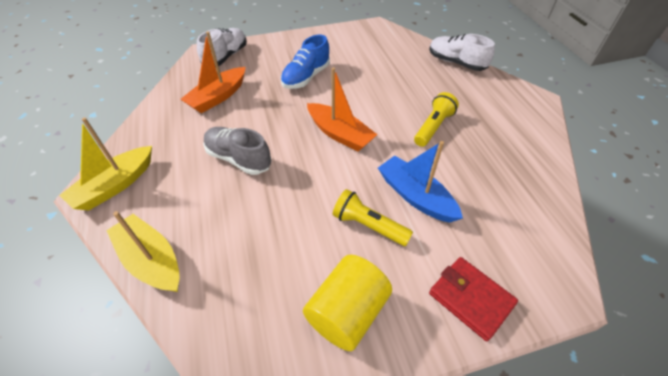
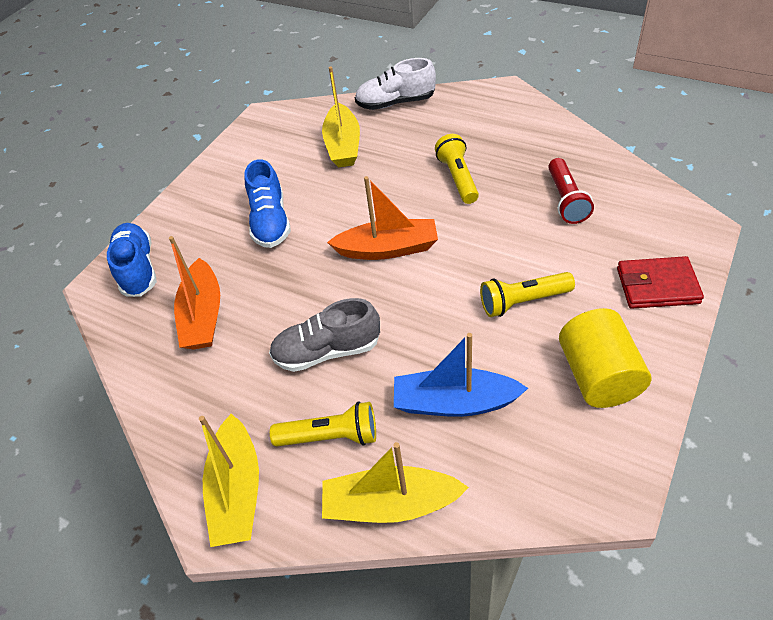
camera: 40 degrees left, 0 degrees up
white shoe [197,28,247,67] -> blue shoe [107,223,157,297]
blue boat [378,141,463,223] -> blue boat moved to [394,333,528,417]
none -> yellow flashlight [270,401,376,447]
none -> yellow boat [322,66,360,167]
none -> red flashlight [548,158,594,224]

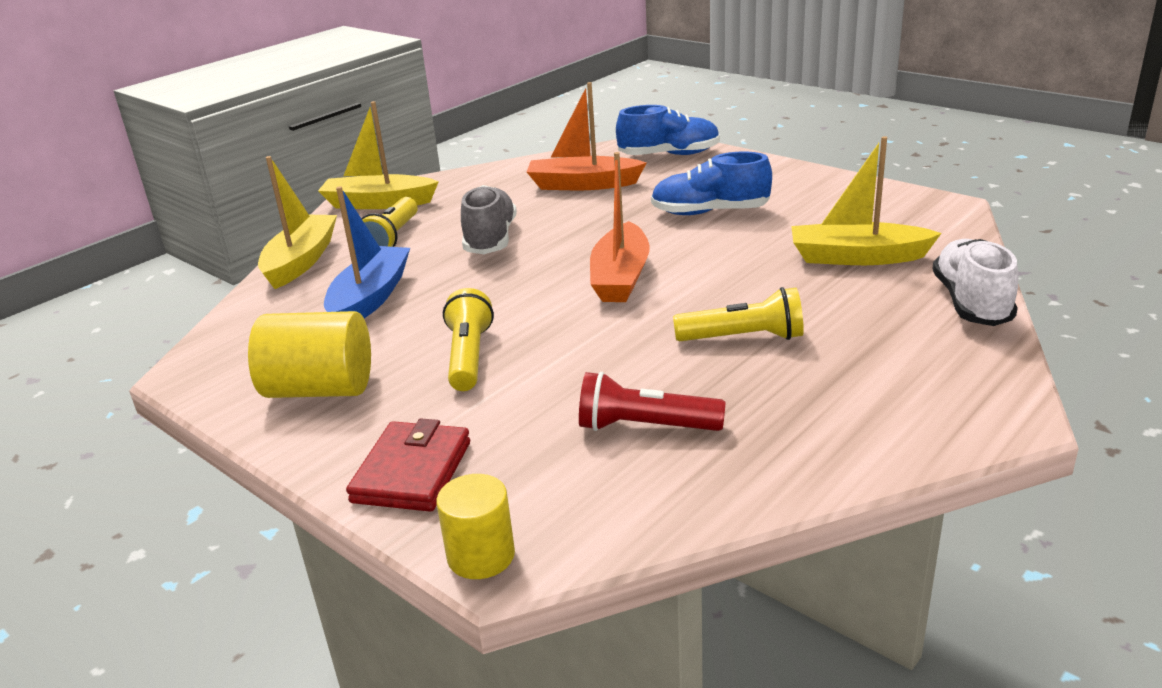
camera: 100 degrees right, 20 degrees down
none -> yellow cylinder [436,474,515,579]

